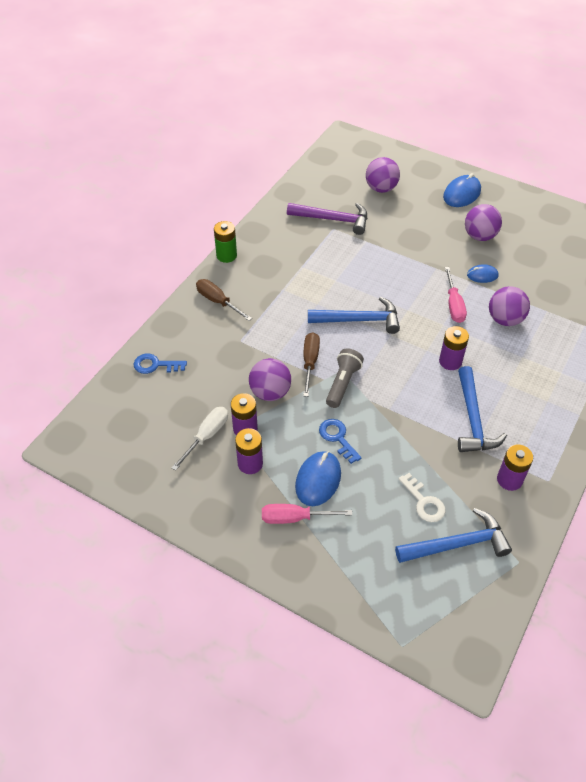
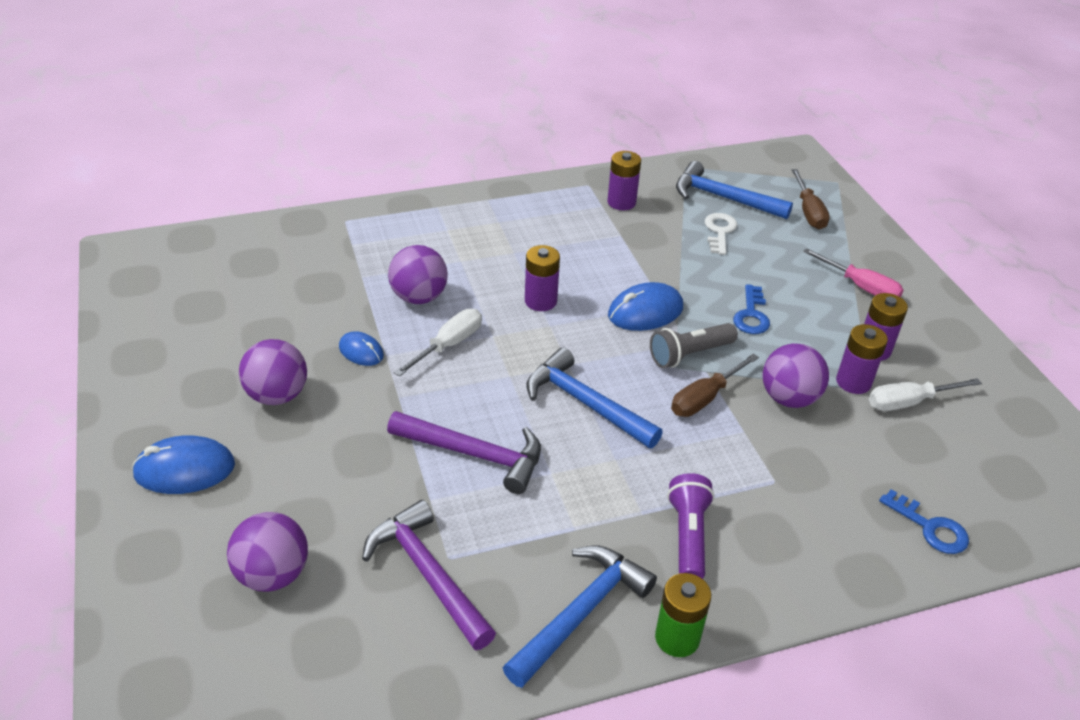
camera: 140 degrees left, 10 degrees down
brown screwdriver [196,279,252,321] -> brown screwdriver moved to [792,169,830,229]
blue mouse [295,451,341,506] -> blue mouse moved to [608,282,683,331]
pink screwdriver [445,267,467,323] -> white screwdriver [394,309,482,377]
blue hammer [458,366,507,452] -> blue hammer moved to [503,546,657,688]
none -> purple hammer [387,411,541,494]
none -> purple flashlight [667,473,715,579]

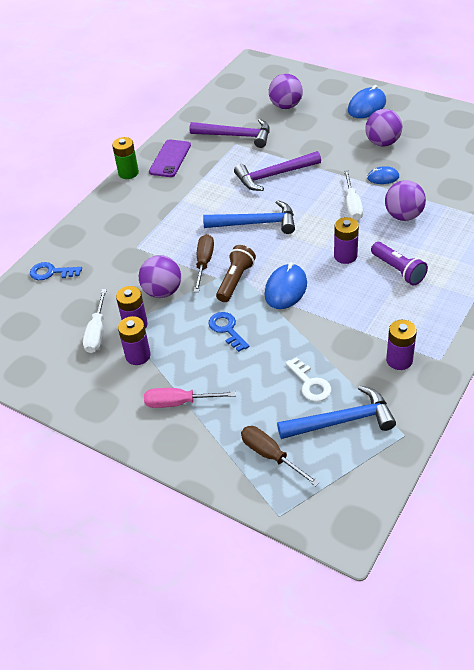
camera: 145 degrees right, 5 degrees up
blue hammer [503,546,657,688] -> purple phone [149,139,191,177]
grey flashlight [650,323,738,368] -> brown flashlight [216,245,256,302]
purple flashlight [667,473,715,579] -> purple flashlight moved to [371,242,428,285]
white screwdriver [869,378,982,411] -> white screwdriver turned 150 degrees clockwise [83,289,107,353]

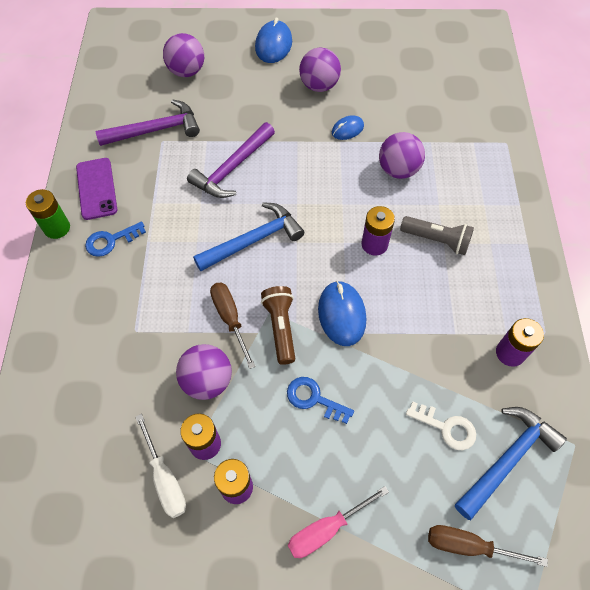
camera: 35 degrees left, 15 degrees up
blue key [30,262,82,280] -> blue key moved to [85,222,146,257]
white screwdriver [344,170,363,221] -> none
purple flashlight [371,242,428,285] -> grey flashlight [400,216,474,255]

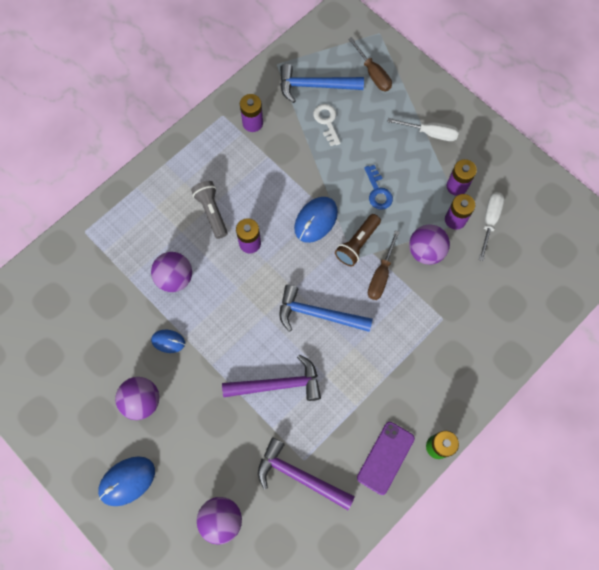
camera: 135 degrees left, 10 degrees up
blue key [85,222,146,257] -> none
pink screwdriver [288,486,389,558] -> white screwdriver [387,118,459,141]

